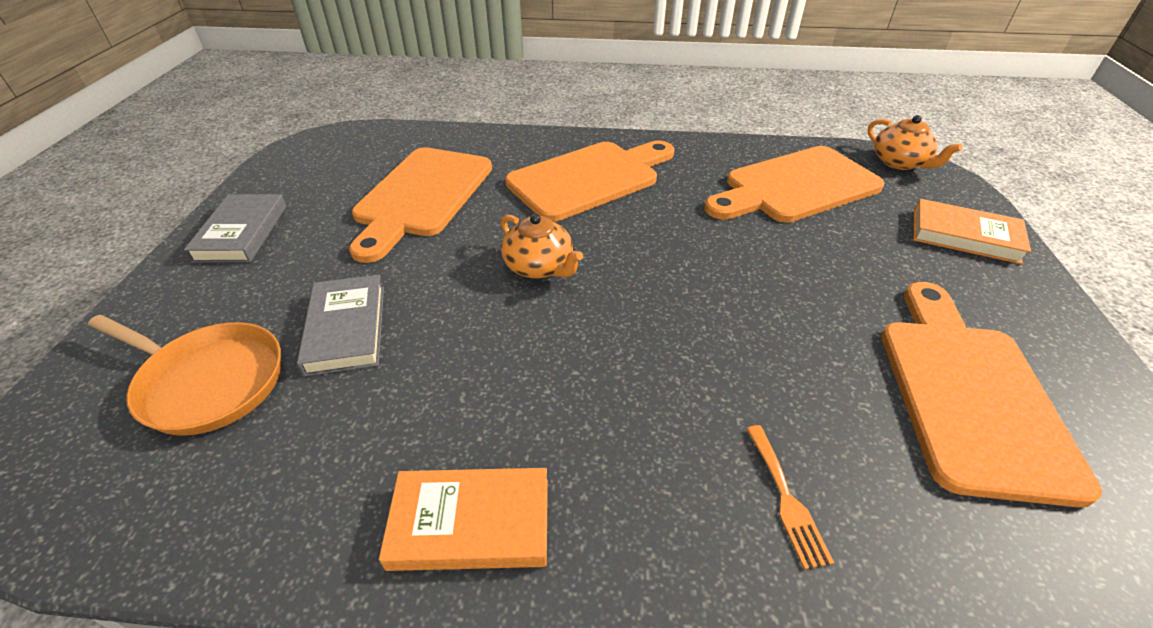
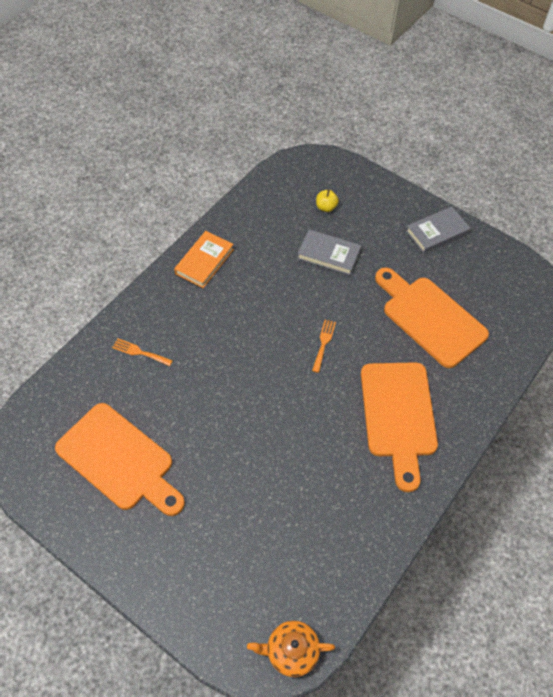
camera: 120 degrees right, 15 degrees up
orange pan [88,315,281,435] -> yellow apple [316,190,339,212]
grey book [184,194,286,263] -> grey book turned 60 degrees counterclockwise [406,206,471,254]
orange teapot [501,214,583,279] -> orange fork [312,320,336,373]
orange cutting board [704,146,884,223] -> none
orange book [913,199,1031,264] -> none

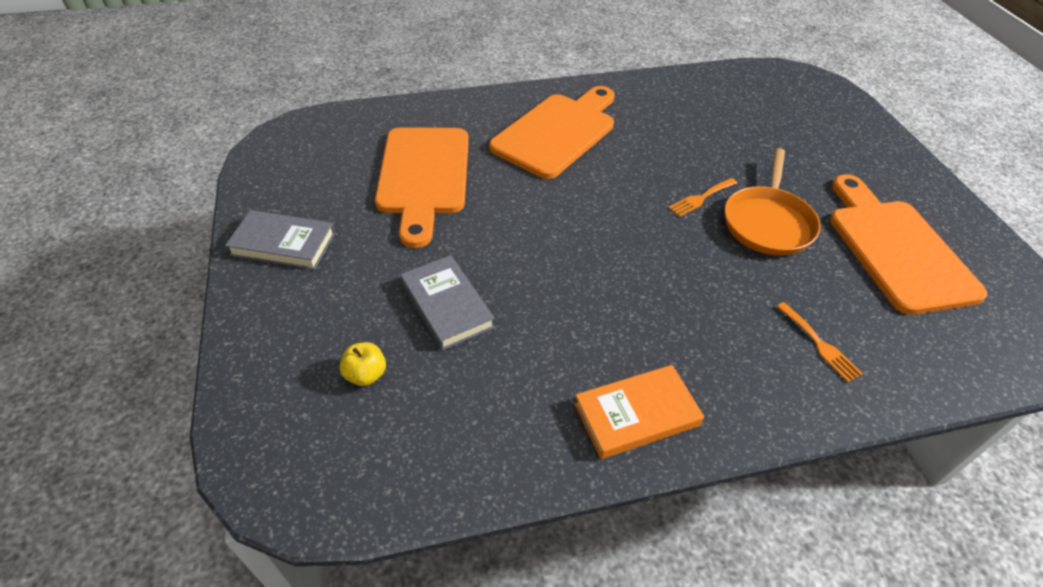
camera: 140 degrees left, 10 degrees down
orange teapot [247,620,335,677] -> none
orange fork [312,320,336,373] -> orange fork moved to [668,178,737,217]
none -> orange pan [725,148,821,256]

